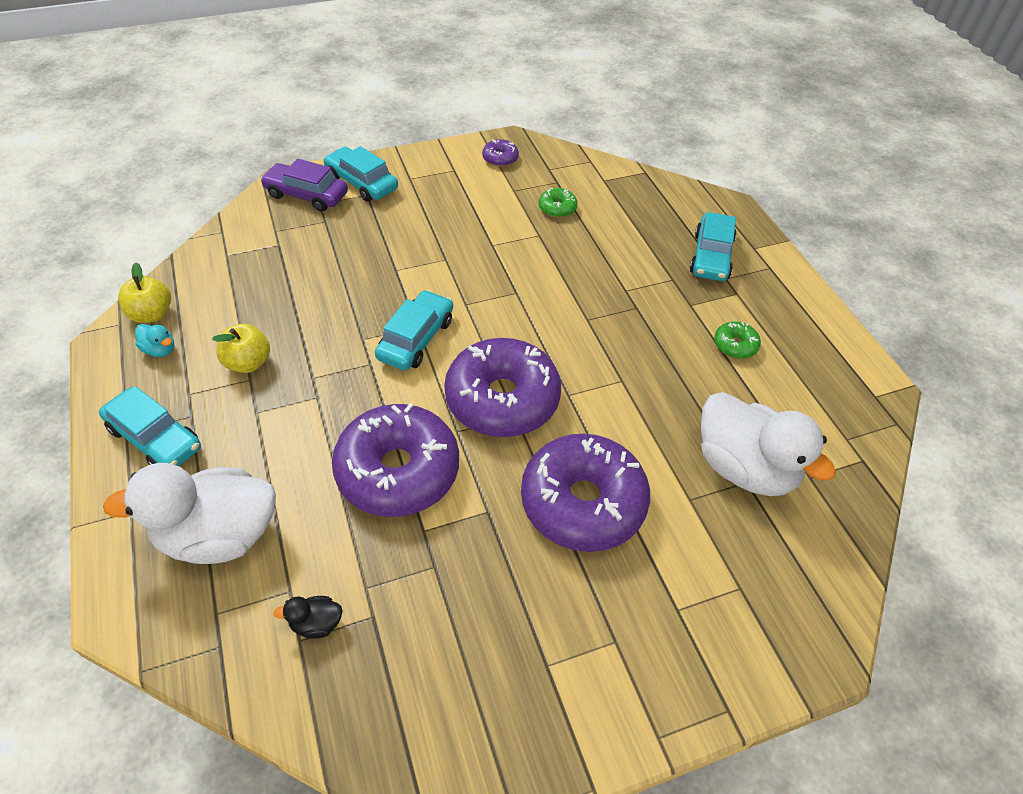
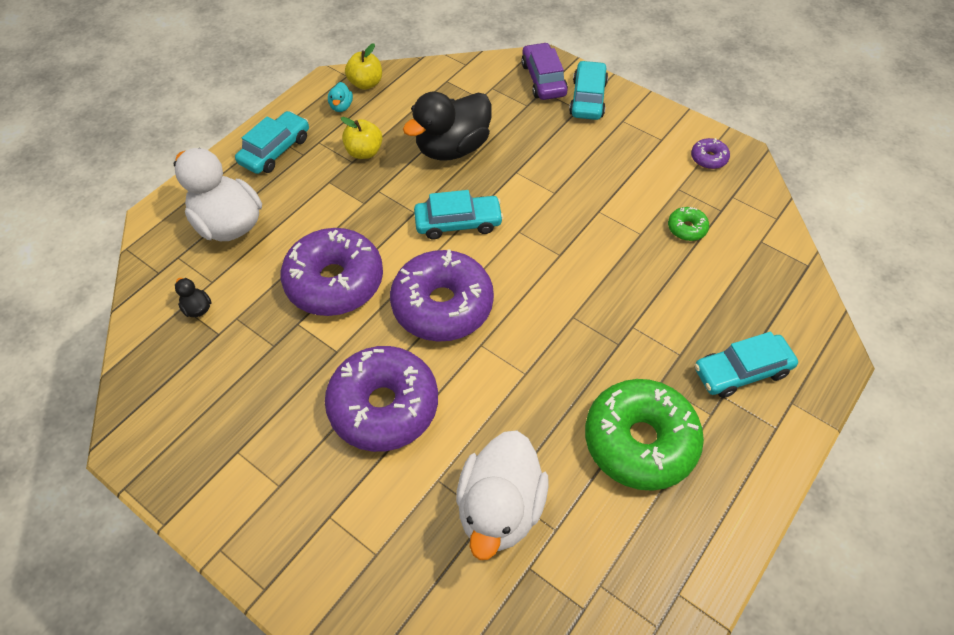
camera: 60 degrees right, 5 degrees up
turquoise car [99,386,201,466] -> turquoise car turned 150 degrees counterclockwise [235,111,309,174]
green donut [714,321,761,359] -> green donut [585,379,704,491], size x2.37
none -> black duck [403,91,492,161]

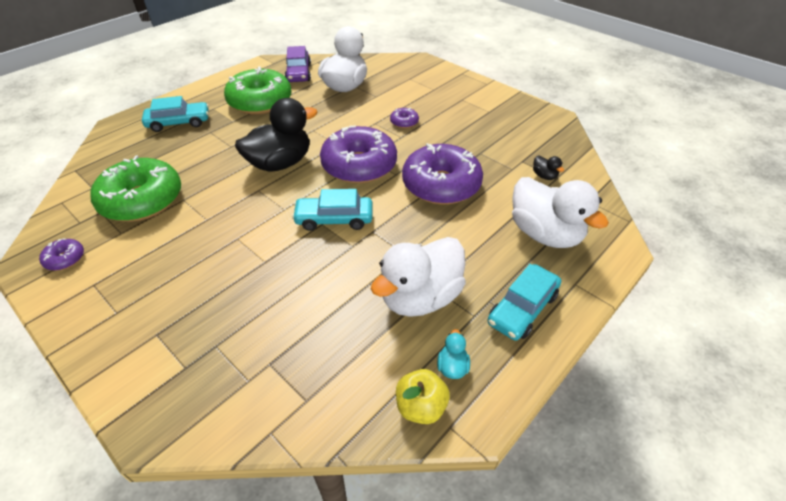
camera: 175 degrees left, 10 degrees down
purple donut [325,346,438,452] -> purple donut [390,108,419,128], size x0.42
yellow apple [341,117,383,159] -> white duck [371,237,466,317]
black duck [403,91,492,161] -> black duck moved to [235,98,318,172]
purple car [521,42,568,100] -> purple car moved to [285,46,311,82]
turquoise car [569,61,608,120] -> none
green donut [668,207,709,241] -> green donut [90,156,181,222], size x2.37

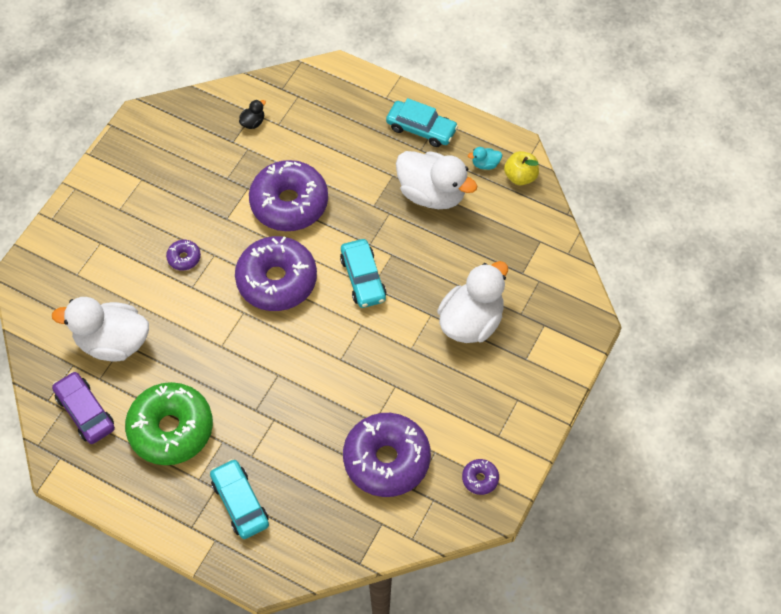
camera: 105 degrees left, 15 degrees up
green donut [90,156,181,222] -> purple donut [343,413,431,497]
black duck [235,98,318,172] -> none
purple car [285,46,311,82] -> purple car turned 105 degrees counterclockwise [52,371,115,444]
white duck [512,177,609,248] -> white duck moved to [437,261,508,343]

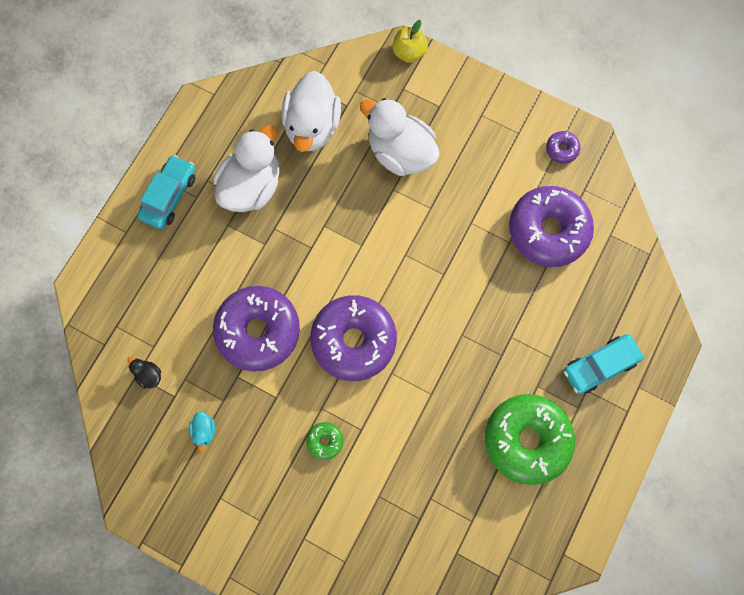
camera: 90 degrees left, 15 degrees up
white duck [52,297,149,361] -> white duck moved to [282,71,341,152]
purple car [52,371,115,444] -> none
purple donut [166,240,201,271] -> green donut [306,422,343,460]
turquoise car [340,239,386,308] -> none
turquoise duck [468,147,502,170] -> turquoise duck moved to [189,412,215,452]
yellow apple [504,151,539,185] -> yellow apple moved to [393,20,428,63]

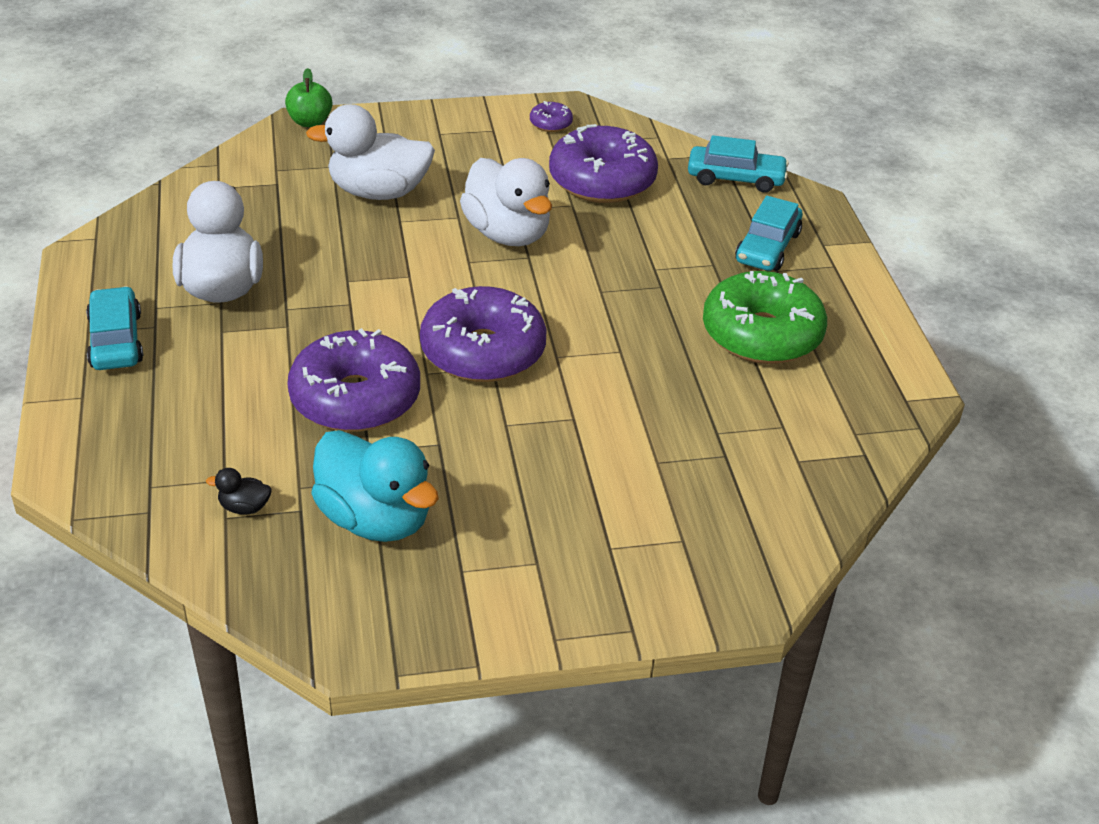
camera: 40 degrees left, 35 degrees down
turquoise duck [189,412,215,452] -> turquoise duck [311,430,439,542], size x2.48
white duck [282,71,341,152] -> white duck moved to [460,158,552,246]
green donut [306,422,343,460] -> none
yellow apple [393,20,428,63] -> green apple [285,68,332,127]
none -> turquoise car [688,135,789,193]

